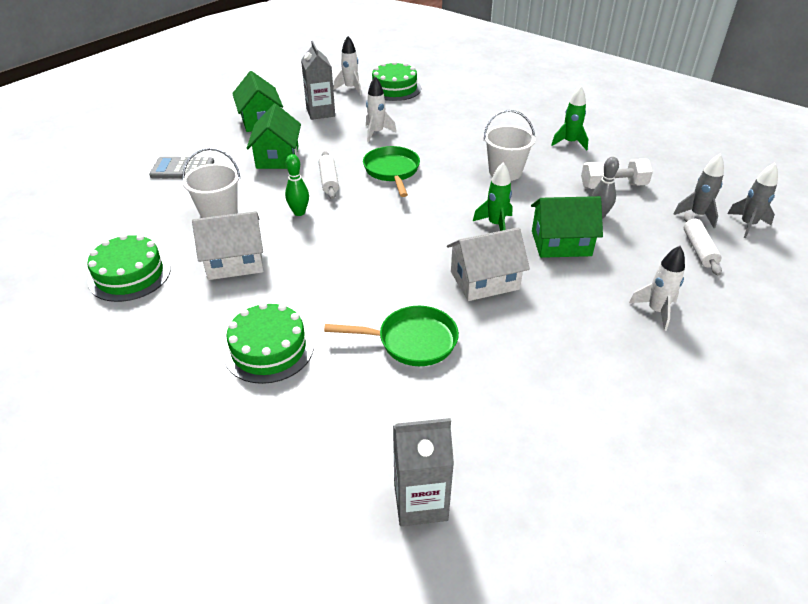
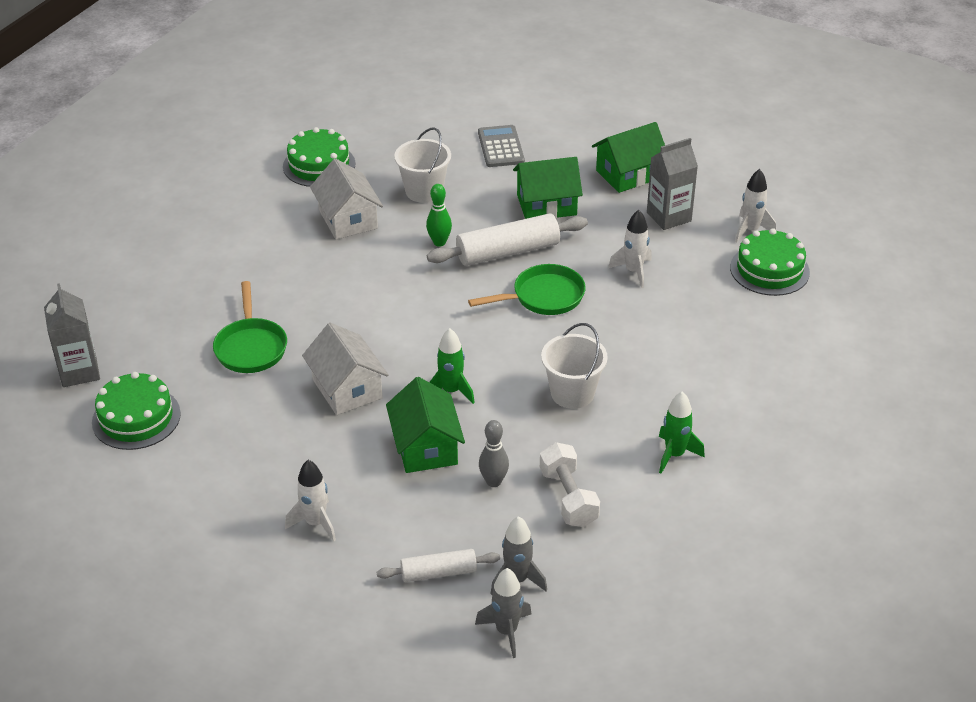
camera: 80 degrees right, 0 degrees up
green cake [223,302,314,384] -> green cake moved to [92,372,181,450]
white rolling pin [319,151,339,199] -> white rolling pin [427,213,588,266], size x1.69

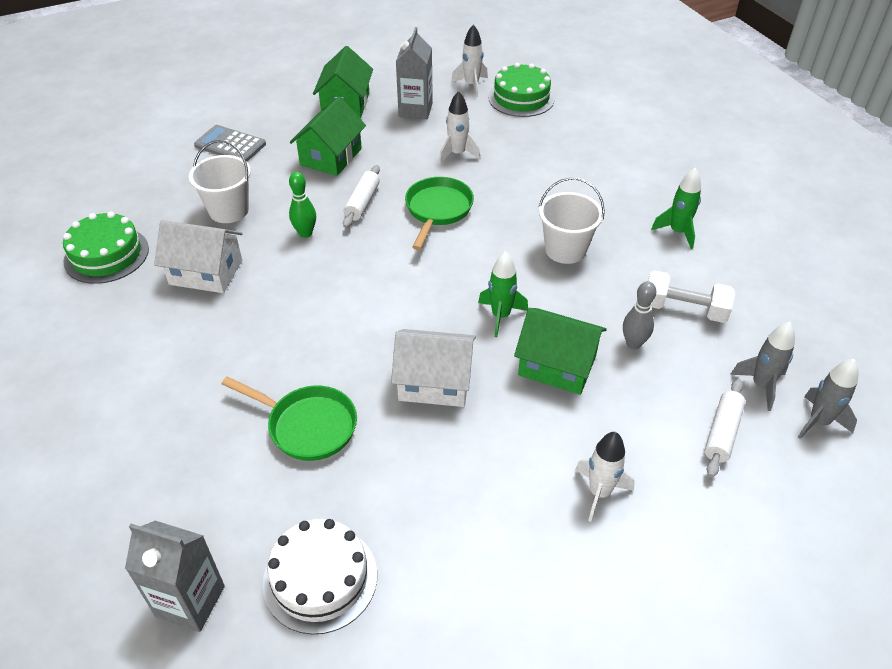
camera: 55 degrees left, 5 degrees up
green cake [92,372,181,450] -> white cake [263,519,377,635]
white rolling pin [427,213,588,266] -> white rolling pin [343,165,380,228], size x0.59

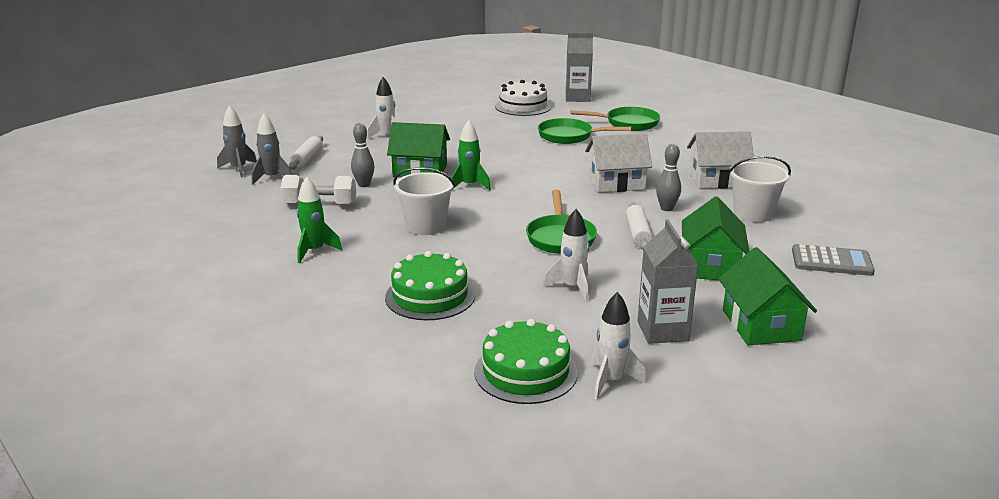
camera: 165 degrees right, 20 degrees down
green cake [63,212,149,284] -> green cake moved to [385,251,475,320]
green bowling pin [289,172,316,238] -> grey bowling pin [656,144,681,211]
white house [391,329,476,407] -> white house moved to [585,133,652,193]
none -> green pan [570,107,660,131]

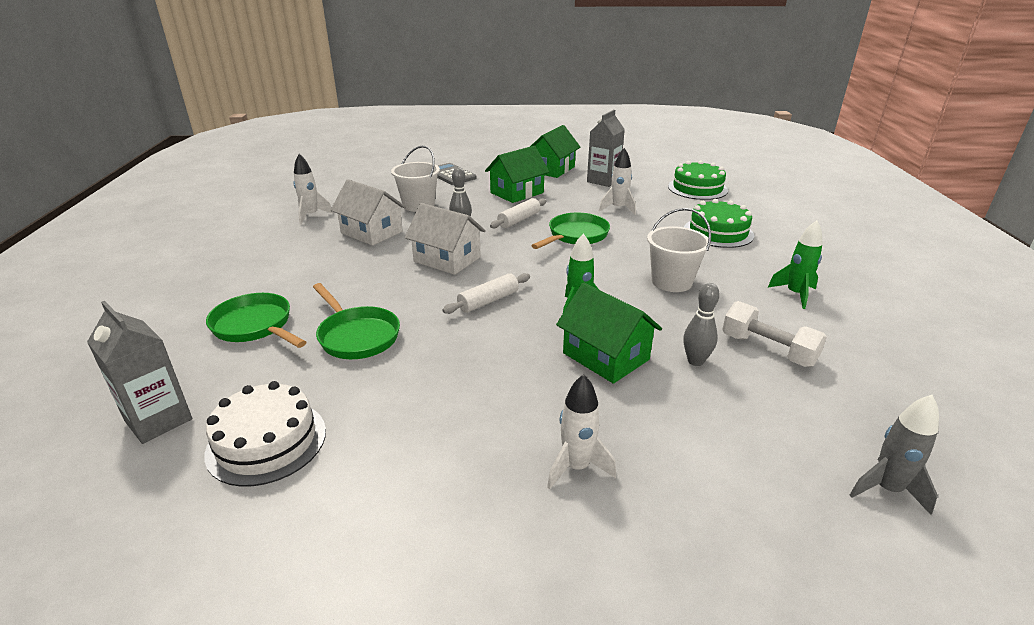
camera: 140 degrees left, 5 degrees up
grey rocket [251,113,292,185] -> none
white rolling pin [289,136,323,170] -> white rolling pin moved to [443,273,530,314]
white rocket [591,292,646,400] -> white rocket moved to [294,154,333,225]

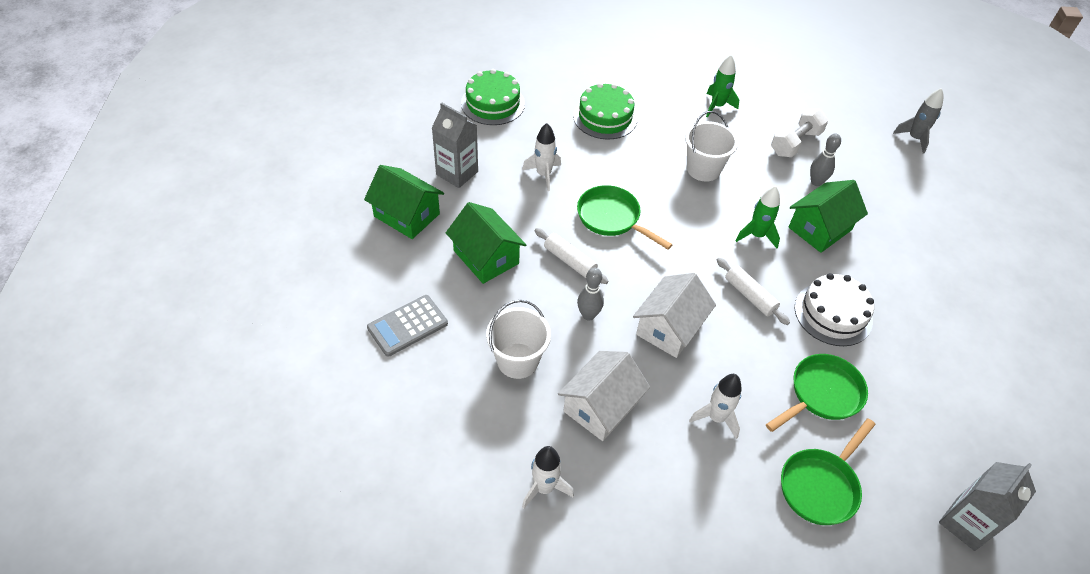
camera: 90 degrees left, 20 degrees up
white cake [204,381,326,487] -> white cake moved to [795,273,874,346]
white rocket [547,374,616,489] -> white rocket moved to [689,374,742,439]

